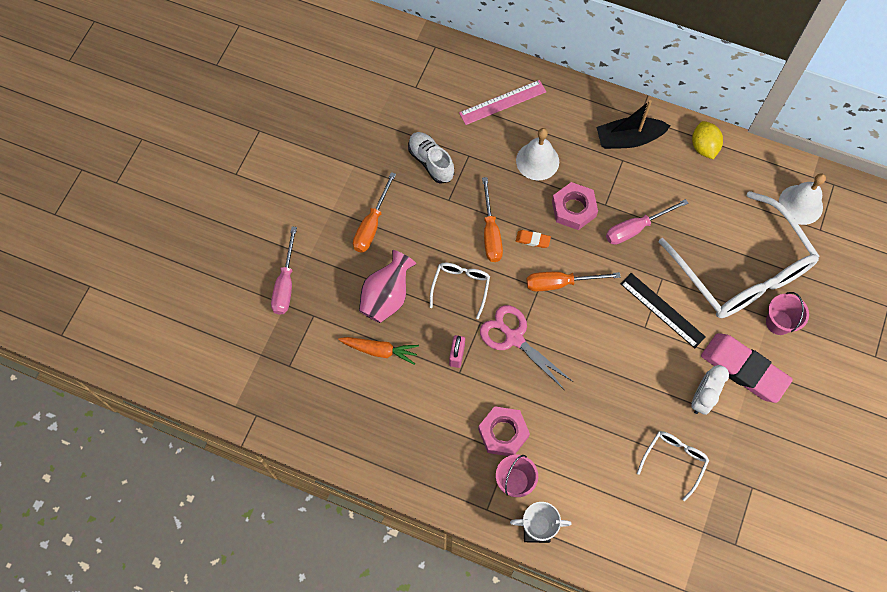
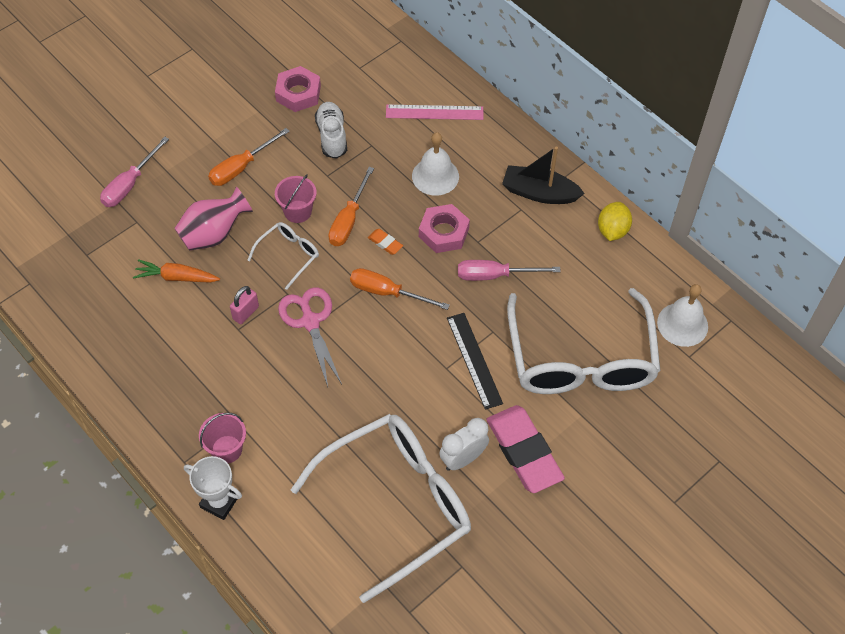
camera: 25 degrees right, 10 degrees down
orange carrot [338,337,419,365] -> orange carrot turned 150 degrees clockwise [133,259,220,283]
pink nut [478,406,530,456] -> pink nut moved to [275,66,321,112]
white glasses [637,431,709,501] -> white glasses [291,414,471,603], size x2.30
pink bucket [766,292,809,335] -> pink bucket moved to [275,174,316,223]

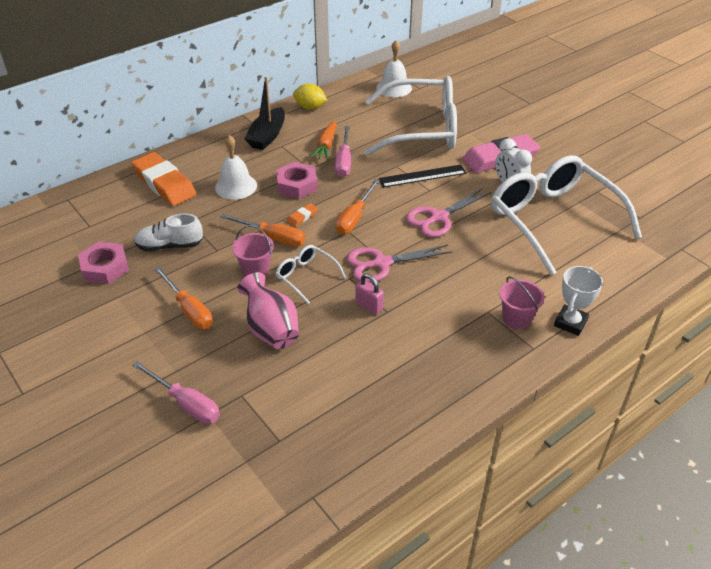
camera: 85 degrees left, 15 degrees down
orange carrot [133,259,220,283] -> orange carrot moved to [310,121,337,160]
pink ruler [386,105,483,120] -> orange eraser [131,152,196,206]
none -> pink scissors [406,188,492,237]

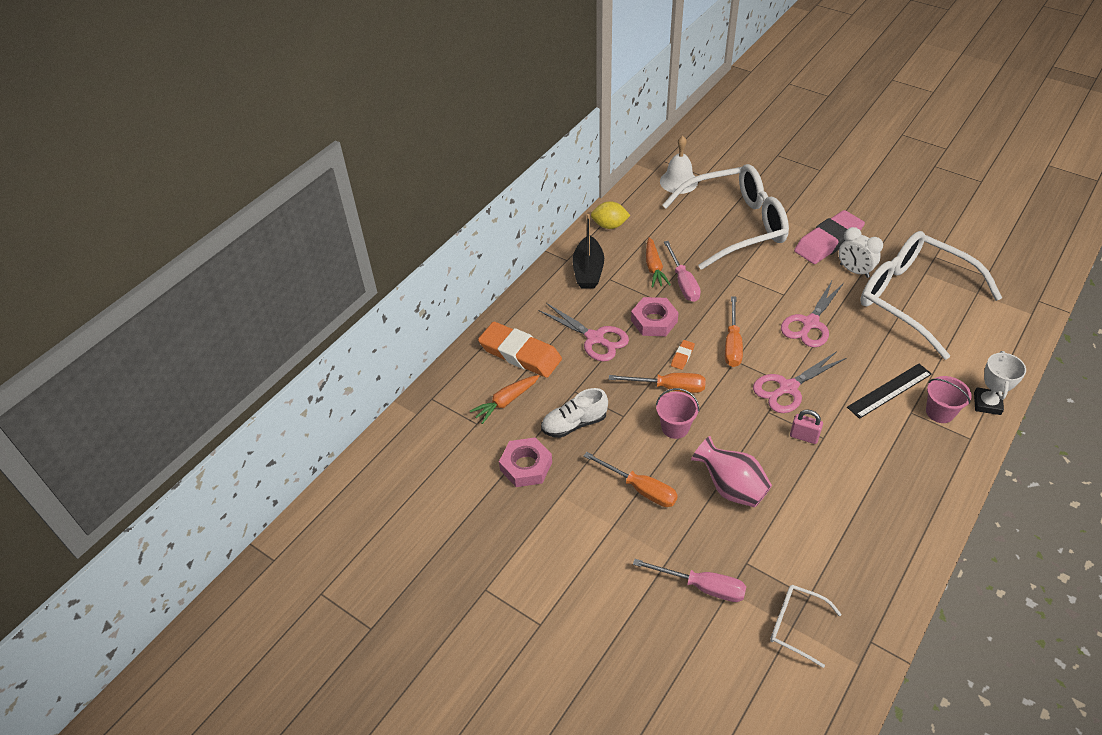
camera: 15 degrees left, 5 degrees up
white bell [215,135,257,200] -> pink scissors [539,303,629,361]
white glasses [275,245,346,304] -> white glasses moved to [770,585,842,668]
black ruler [378,165,466,188] -> black ruler moved to [847,364,932,419]
none -> orange carrot [470,375,539,424]

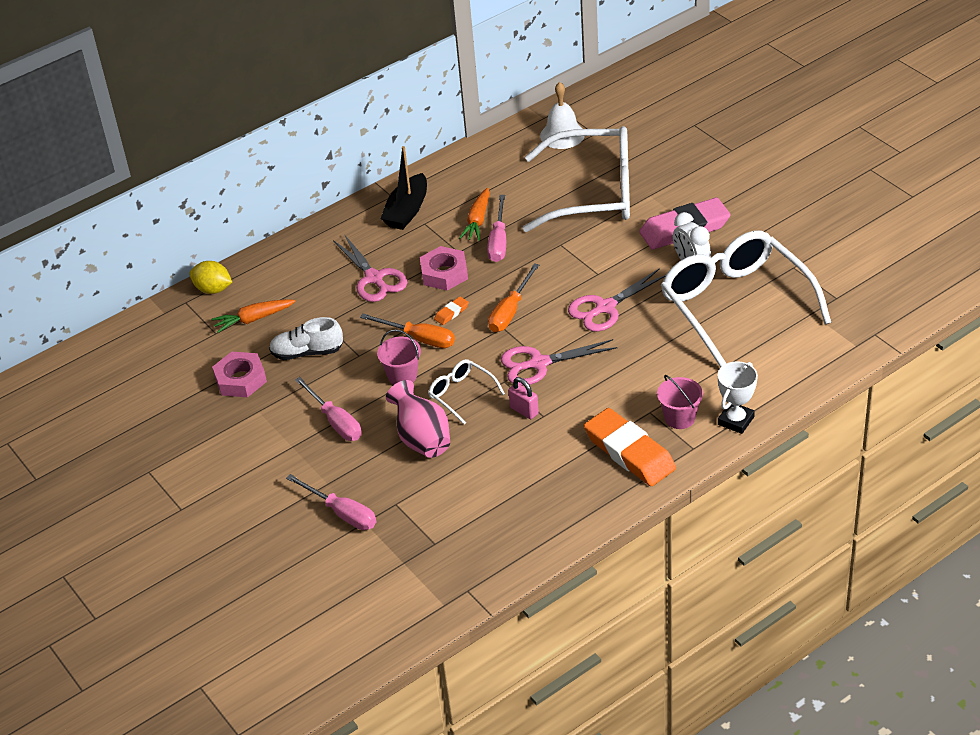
camera: 20 degrees right, 5 degrees down
orange eraser [478,322,562,378] -> orange eraser moved to [584,408,676,486]
orange screwdriver [584,452,678,507] -> pink screwdriver [295,377,362,441]
yellow lemon [591,201,631,229] -> yellow lemon moved to [189,261,232,294]
white glasses [770,585,842,668] -> white glasses moved to [428,359,505,425]
black ruler [847,364,932,419] -> none

